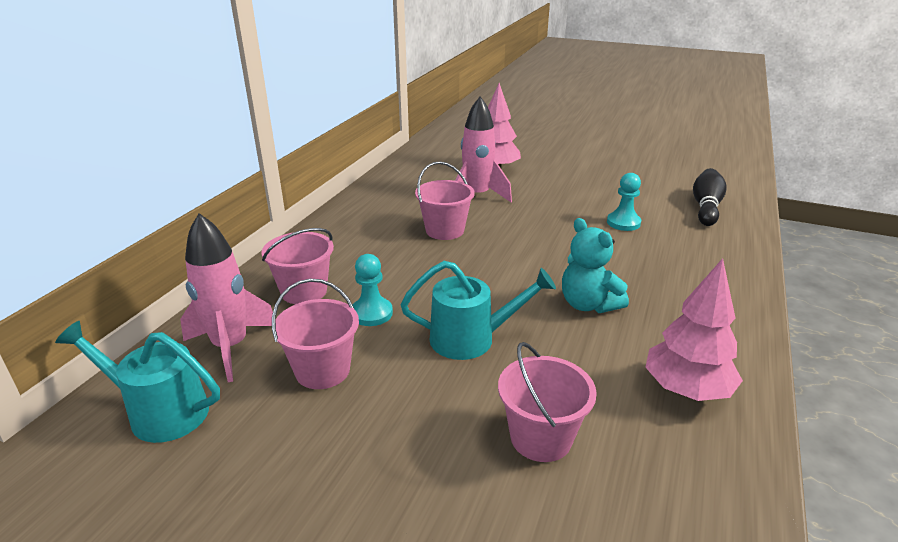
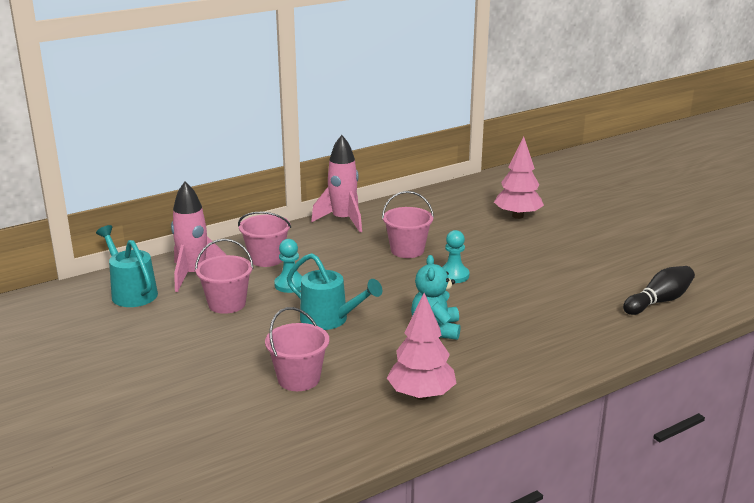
camera: 35 degrees right, 5 degrees down
pink rocket [455,96,512,202] -> pink rocket moved to [311,135,362,232]
turquoise pawn [607,173,641,231] -> turquoise pawn moved to [442,230,469,283]

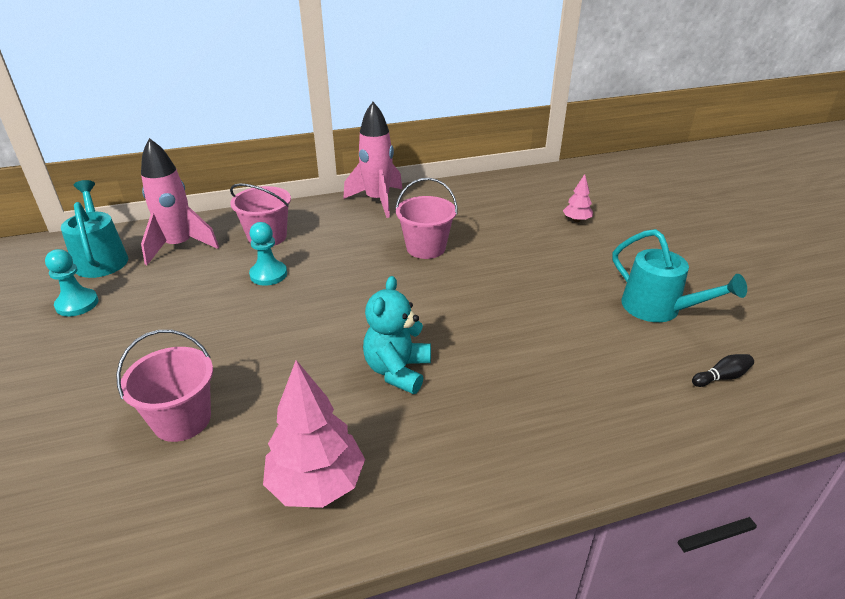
camera: 15 degrees right, 10 degrees up
pink bucket [195,239,254,314] -> none
turquoise watering can [287,253,382,330] -> turquoise watering can moved to [613,229,747,322]
turquoise pawn [442,230,469,283] -> turquoise pawn moved to [45,249,99,317]
pink tree [494,137,544,219] -> pink tree [563,174,593,222], size x0.51
black bowling pin [623,266,695,315] -> black bowling pin [692,354,754,387], size x0.52

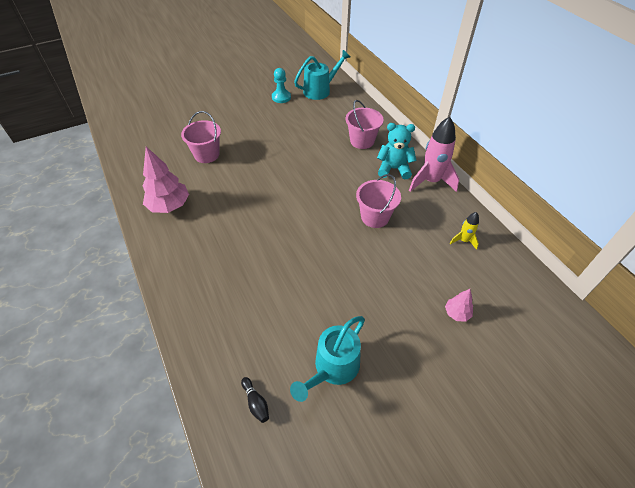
camera: 80 degrees right, 15 degrees up
pink rocket [141,138,219,265] -> none
turquoise pawn [249,222,287,286] -> none
turquoise teddy bear [363,276,431,394] -> turquoise teddy bear moved to [377,123,417,179]
none -> yellow rocket [450,212,479,250]

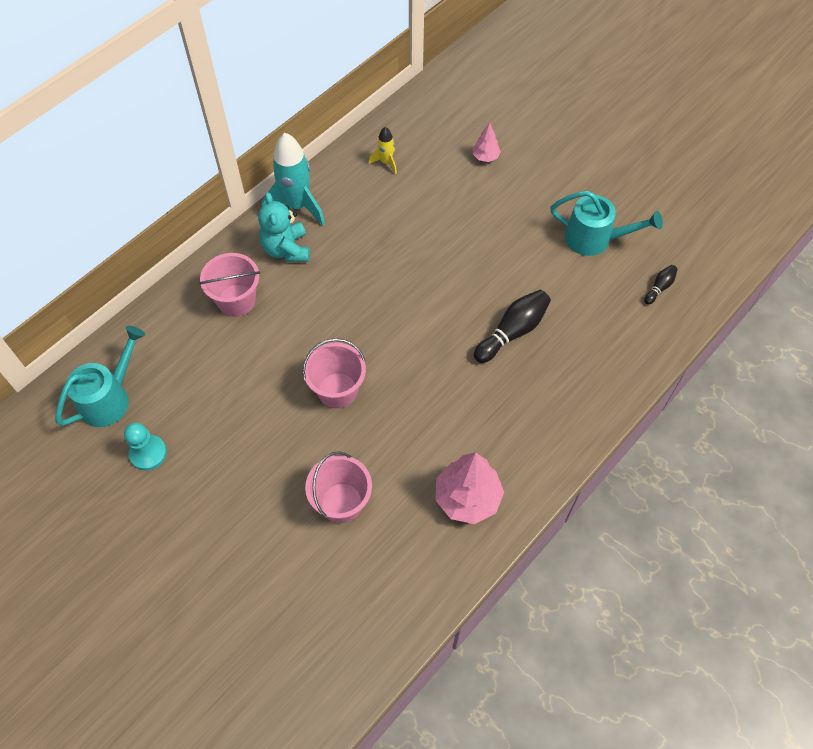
camera: 110 degrees left, 10 degrees up
turquoise watering can [294,50,350,100] -> turquoise watering can turned 90 degrees clockwise [55,326,145,427]
pink bucket [356,174,401,228] -> pink bucket moved to [302,338,366,408]
pink rocket [409,116,459,192] -> turquoise rocket [261,133,325,226]
none -> black bowling pin [474,290,551,363]

